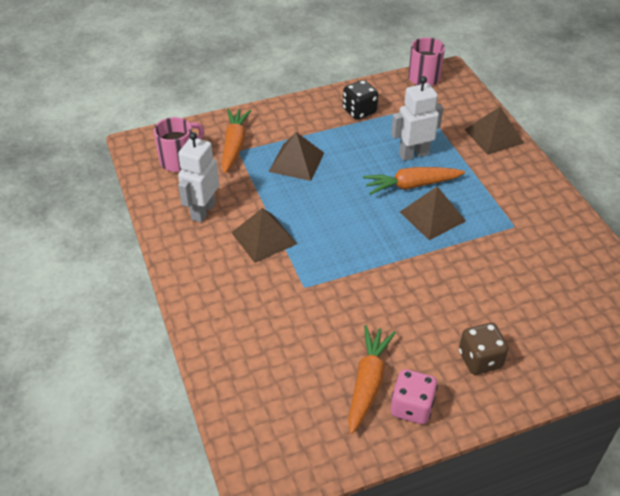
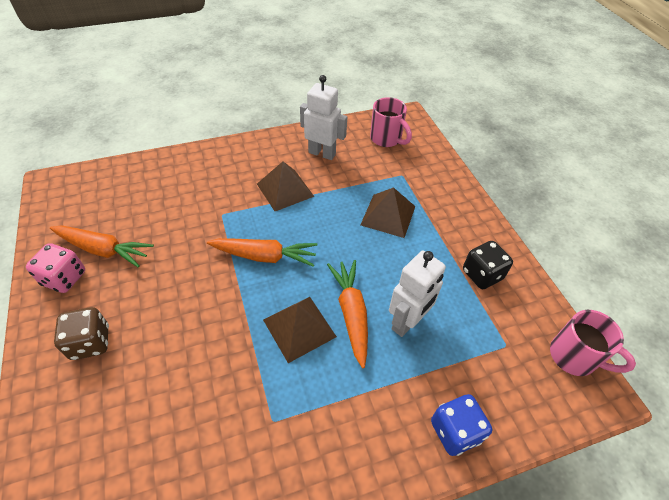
camera: 90 degrees right, 5 degrees up
orange carrot [222,109,252,173] -> orange carrot moved to [207,238,318,267]
white robot [391,76,443,161] -> white robot turned 60 degrees clockwise [389,250,446,337]
brown pyramid [464,106,524,155] -> blue dice [431,394,492,456]

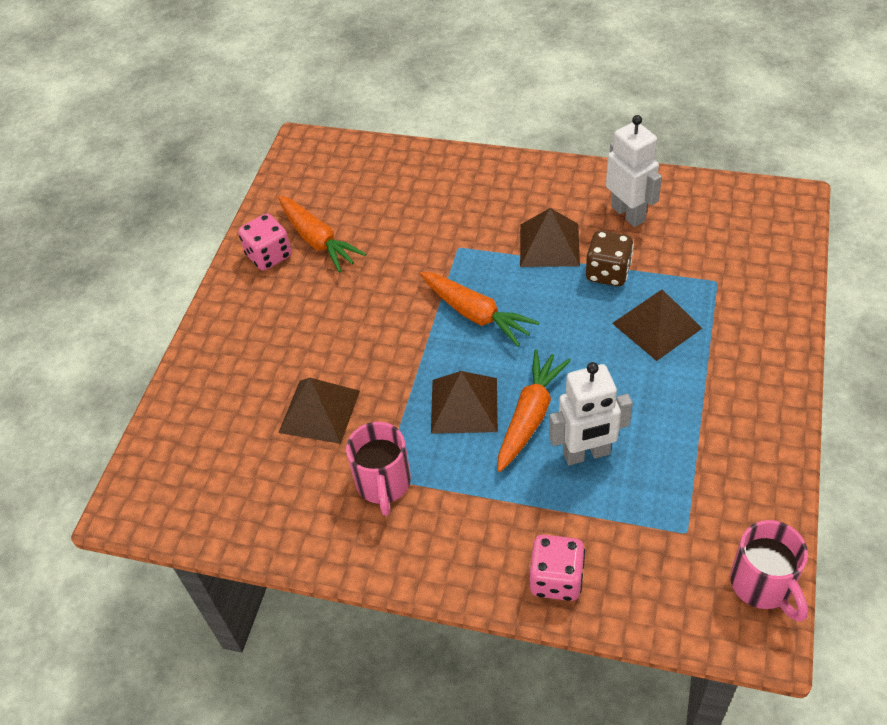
camera: 40 degrees right, 0 degrees up
brown dice [54,307,109,360] -> brown dice moved to [586,231,634,286]
pink mug [370,97,412,147] -> pink mug moved to [346,422,411,516]
blue dice [431,394,492,456] -> pink dice [530,535,585,601]
black dice [463,241,513,289] -> none
none -> brown pyramid [278,378,360,444]

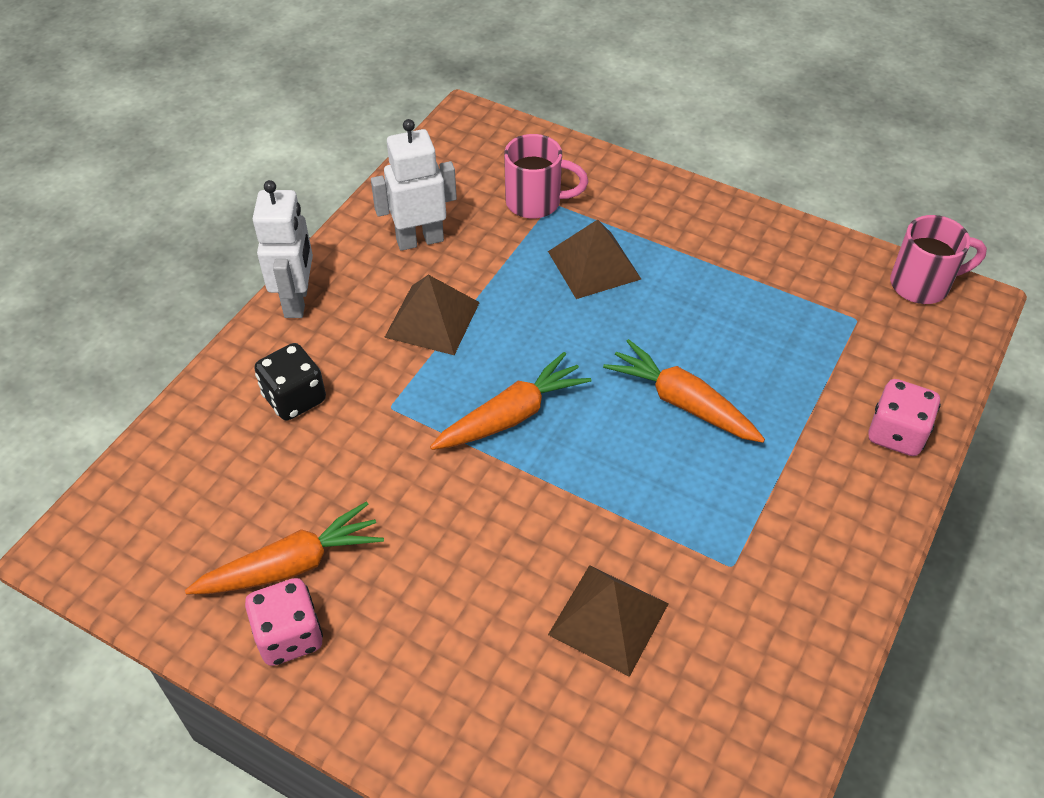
camera: 80 degrees left, 0 degrees up
pink mug [346,422,411,516] -> pink mug moved to [504,134,588,219]
brown pyramid [431,371,498,434] -> none
white robot [549,362,633,465] -> white robot moved to [253,180,313,318]
brown dice [586,231,634,286] -> none
none -> black dice [254,343,326,421]

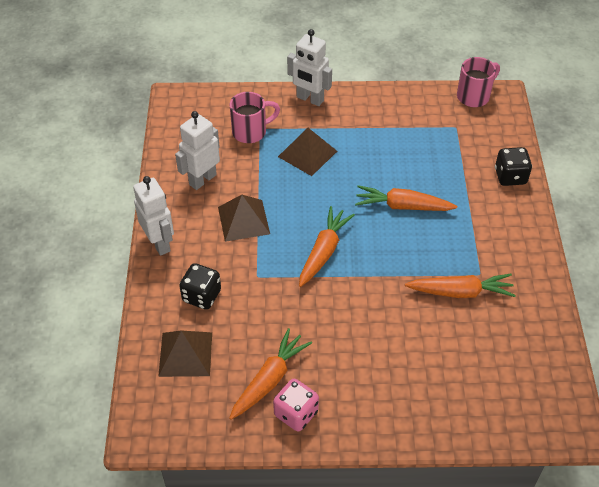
camera: 30 degrees left, 0 degrees up
brown pyramid [548,565,668,677] -> brown pyramid moved to [158,330,212,377]
pink dice [868,379,941,456] -> black dice [495,147,532,186]
none -> white robot [287,29,332,106]
none -> orange carrot [405,274,516,298]

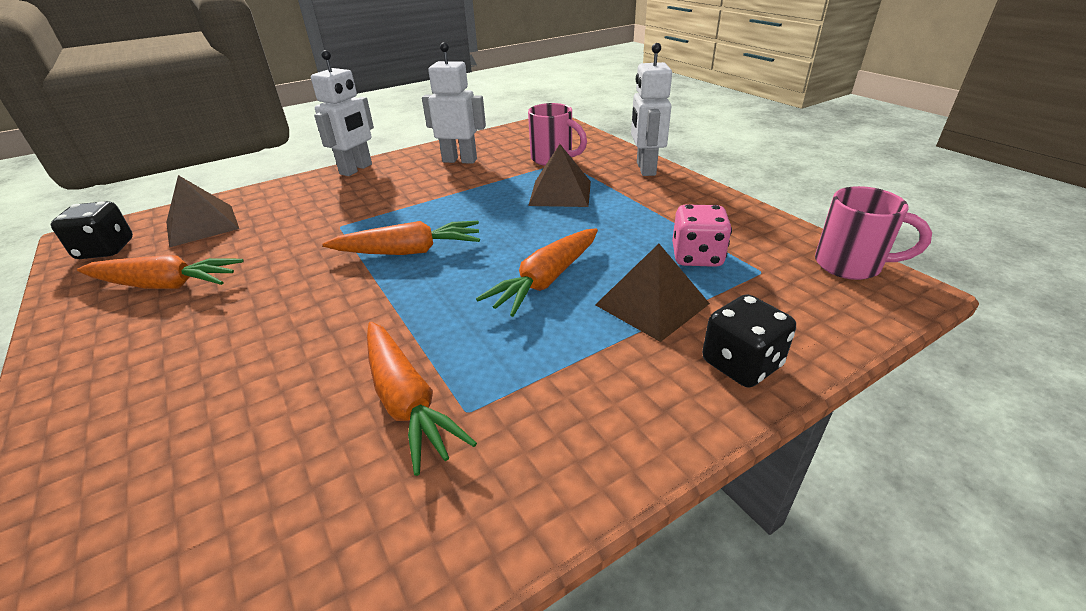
camera: 60 degrees right, 15 degrees down
black dice [179,263,221,310] -> black dice moved to [51,201,133,259]
brown pyramid [218,195,270,242] -> brown pyramid moved to [595,244,710,342]
pink dice [273,379,319,432] -> pink dice moved to [672,204,732,267]
orange carrot [355,185,457,211] -> orange carrot turned 120 degrees counterclockwise [476,228,598,317]

